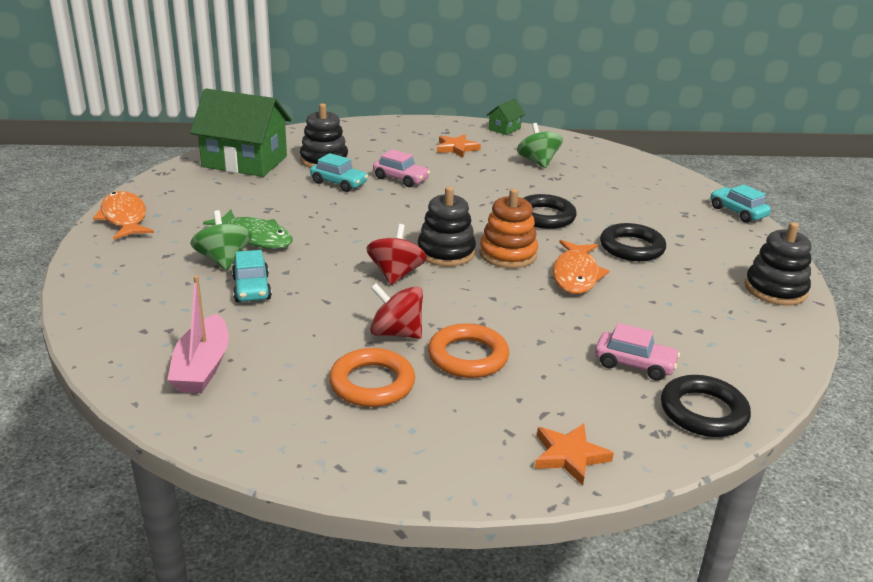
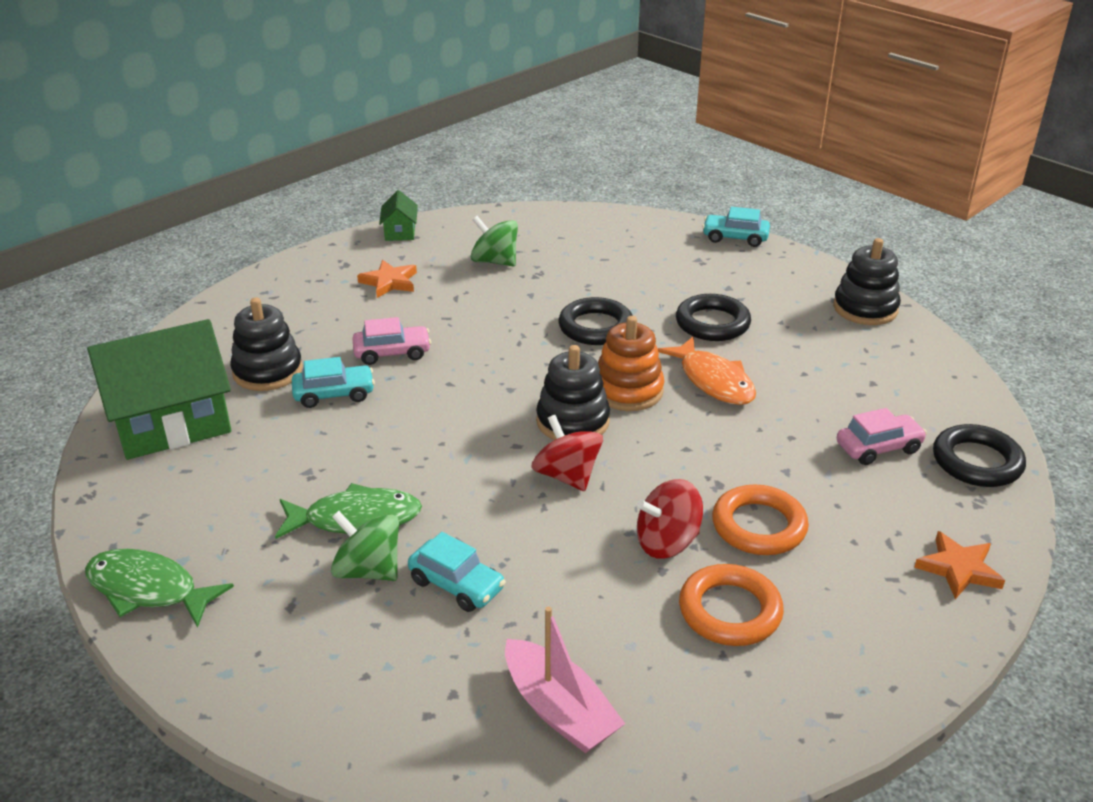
camera: 40 degrees left, 5 degrees up
orange fish [93,191,154,240] -> green fish [85,549,234,628]

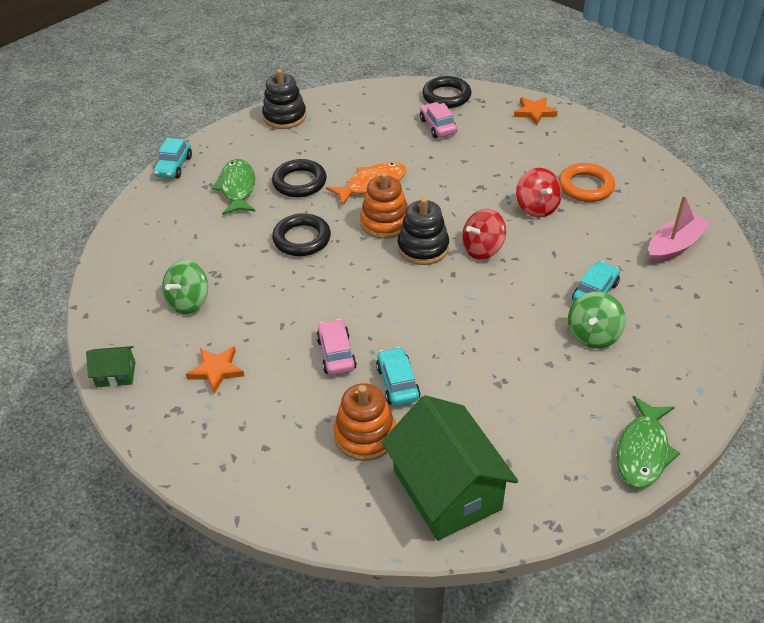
camera: 90 degrees left, 10 degrees up
black stacking toy [230,297,303,391] -> orange stacking toy [334,383,396,461]
green fish [275,483,422,539] -> green fish moved to [212,159,255,215]
orange ring [712,484,809,555] -> none

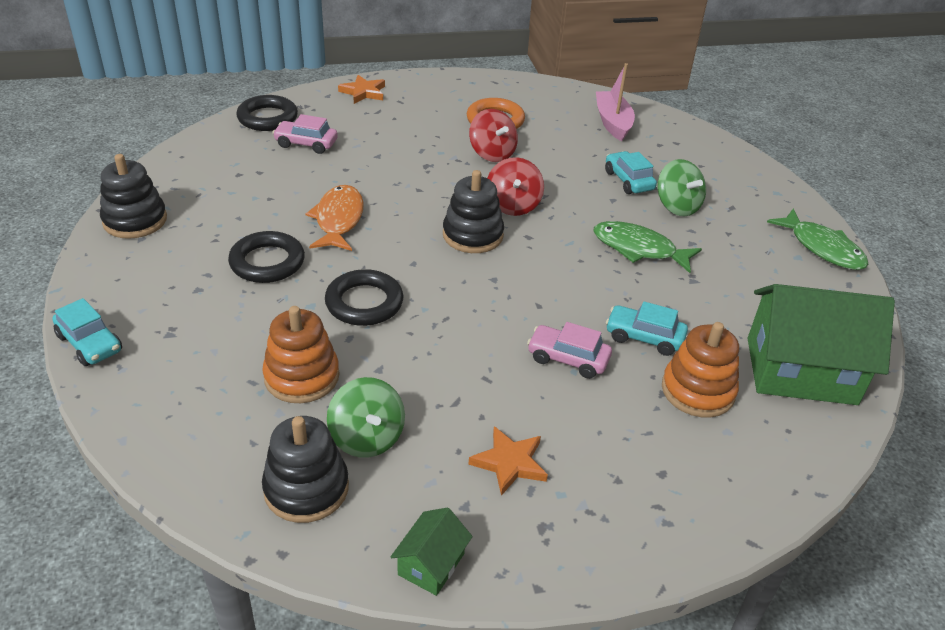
camera: 60 degrees left, 5 degrees down
green fish [212,159,255,215] -> green fish moved to [593,221,702,273]
orange stacking toy [360,172,408,239] -> orange stacking toy moved to [262,306,340,403]
red spinning top [516,168,562,217] -> red spinning top turned 45 degrees clockwise [469,109,518,162]
none -> black stacking toy [262,416,349,523]

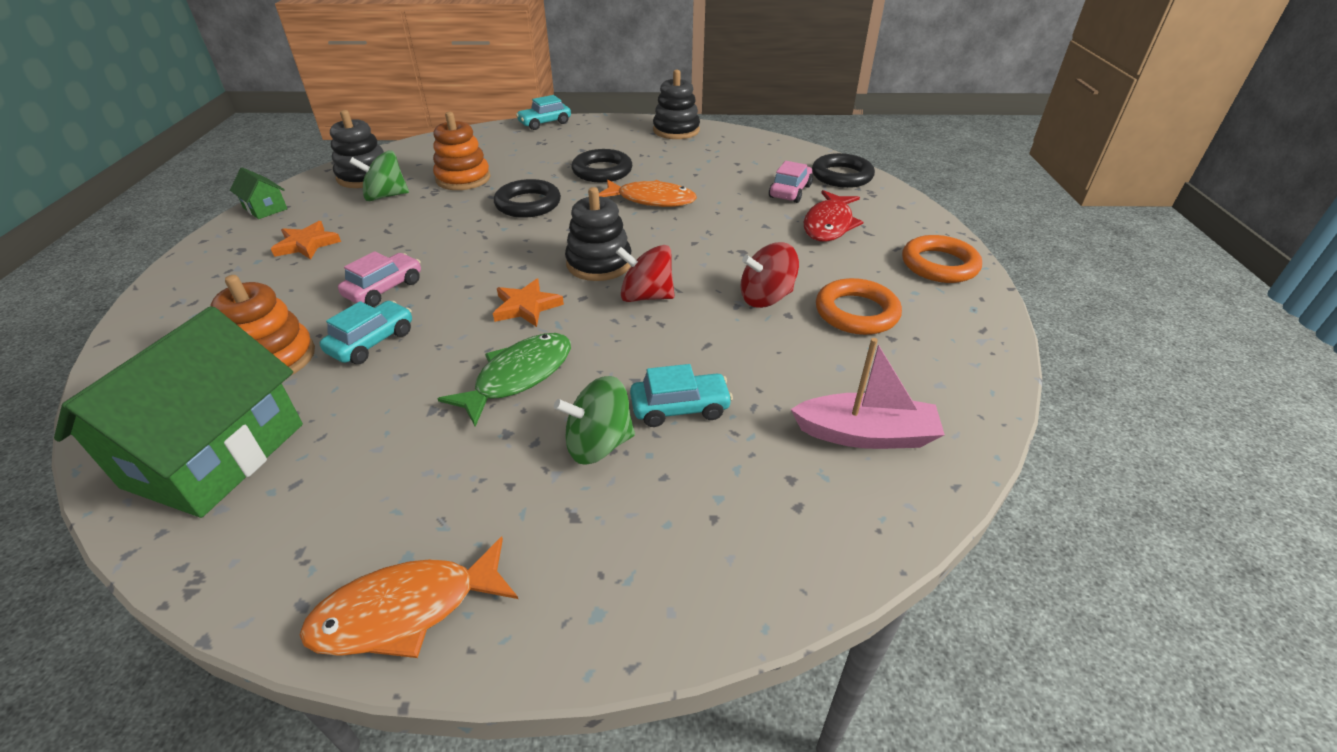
camera: 105 degrees right, 0 degrees up
orange star [338,75,385,104] -> orange star moved to [493,279,564,327]
green fish [767,208,868,270] -> orange fish [300,537,518,658]
none -> red fish [804,190,863,242]
none -> orange ring [902,235,982,283]

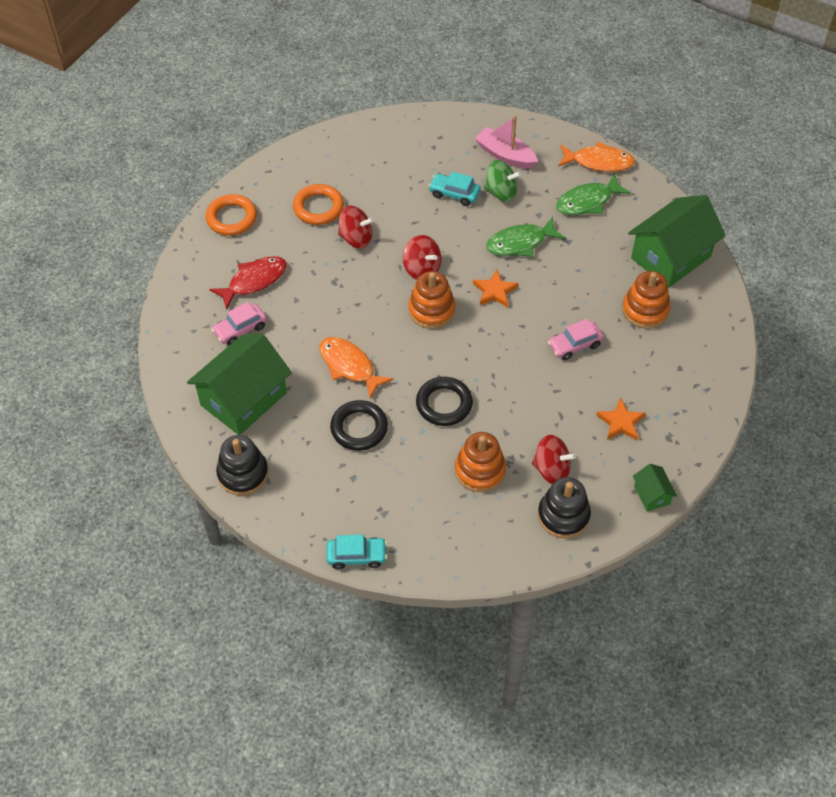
camera: 150 degrees left, 15 degrees up
turquoise car [320,301,412,364] -> none
green spinning top [349,150,409,201] -> red spinning top [532,435,576,484]
black stacking toy [565,187,631,281] -> orange stacking toy [408,271,455,329]
pink boat [791,338,945,449] -> pink boat moved to [475,115,538,168]
black ring [812,153,875,188] -> none
none -> green house [187,333,292,435]
none -> green fish [556,174,631,215]

